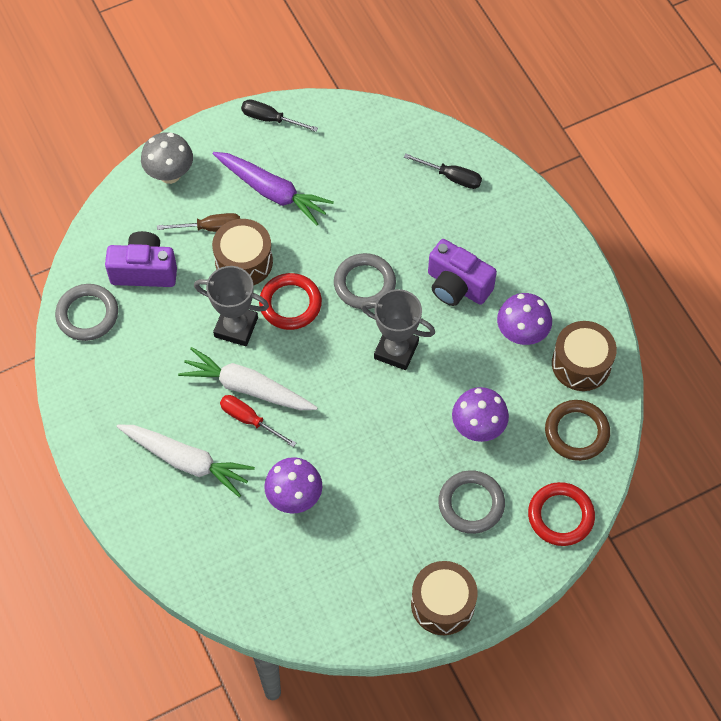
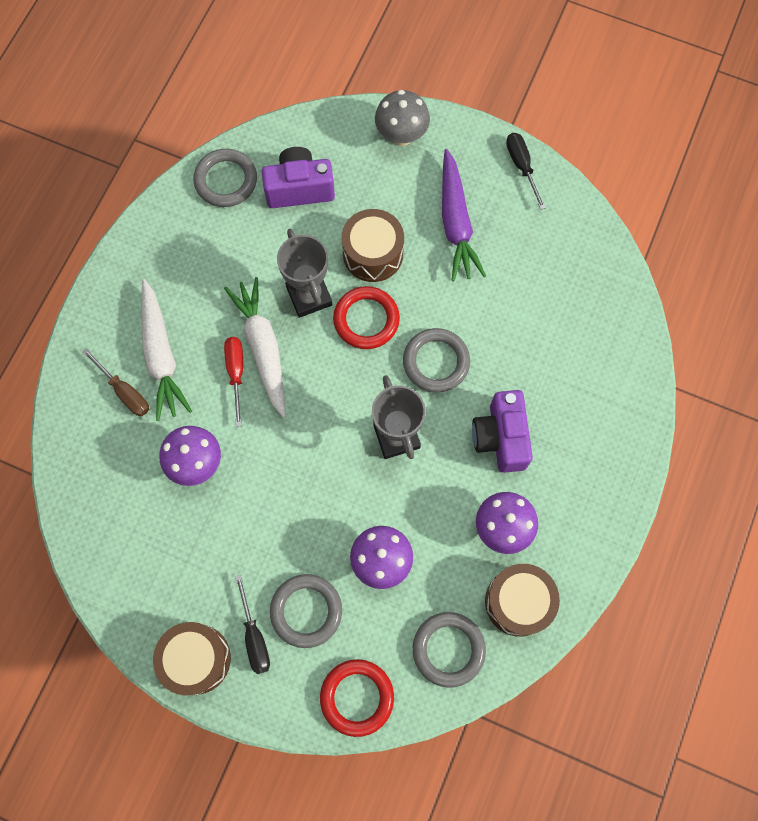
camera: 50 degrees right, 10 degrees up
purple camera [105,231,177,287] -> purple camera turned 60 degrees counterclockwise [262,147,335,208]
brown screwdriver [157,213,240,232] -> brown screwdriver moved to [82,348,149,416]
black screwdriver [404,153,482,189] -> black screwdriver moved to [235,574,270,674]
brown ring [545,400,610,461] -> grey ring [413,612,486,688]

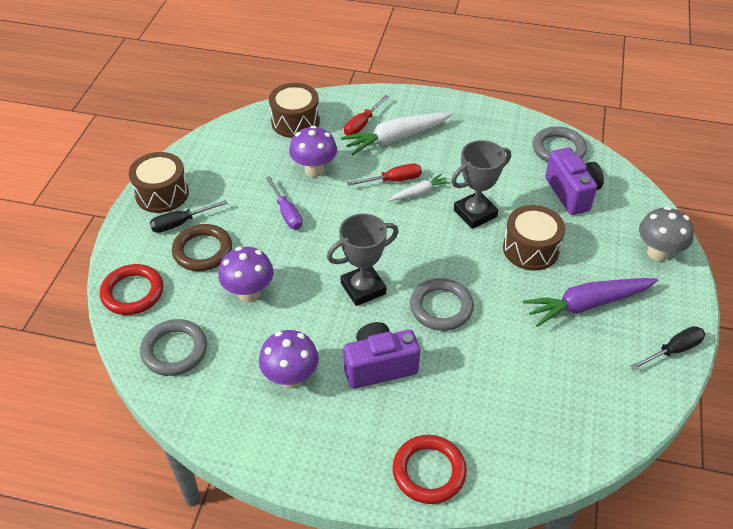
camera: 80 degrees right, 25 degrees down
brown screwdriver [82,348,149,416] -> red screwdriver [344,95,389,136]
white carrot [224,277,286,418] -> white carrot [389,173,450,201], size x0.52
grey ring [270,574,342,648] -> brown ring [172,224,232,271]
red ring [333,286,400,349] -> red ring moved to [392,435,467,504]
brown drum [485,564,560,637] -> brown drum moved to [269,83,320,138]
none -> purple screwdriver [266,176,303,230]

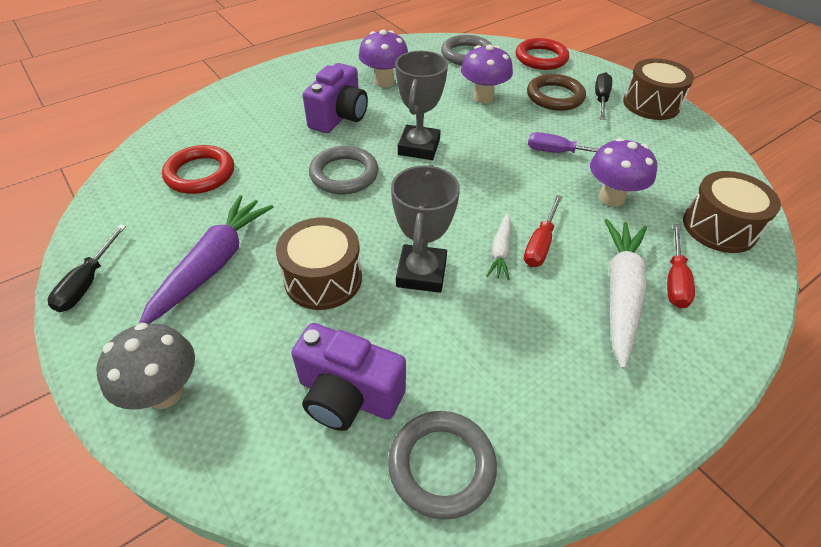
camera: 130 degrees right, 0 degrees up
red screwdriver [344,95,389,136] -> red screwdriver turned 150 degrees counterclockwise [667,224,695,308]
red ring [392,435,467,504] -> red ring moved to [162,145,234,194]

